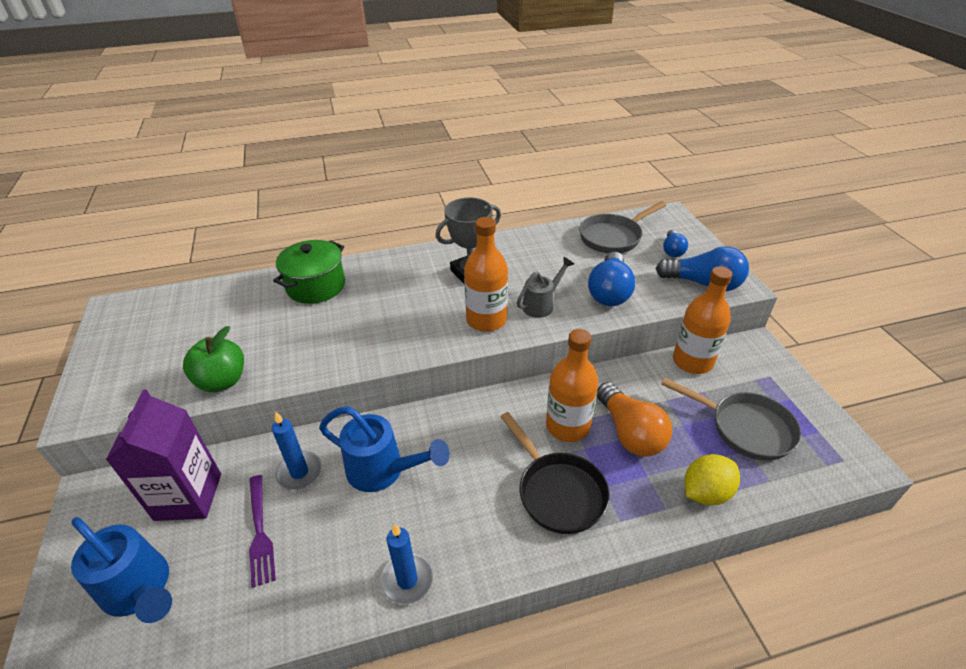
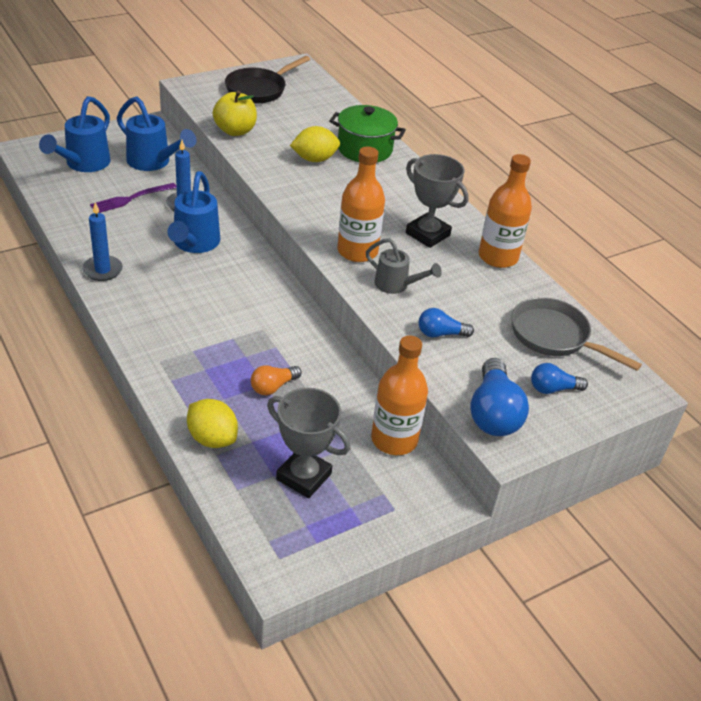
camera: 70 degrees right, 0 degrees up
purple carton [106,389,221,521] -> blue watering can [117,96,196,171]
green apple [183,326,244,392] -> yellow apple [213,91,257,136]
black pan [500,412,610,534] -> black pan moved to [225,56,310,103]
orange bottle [546,329,599,442] -> orange bottle moved to [479,154,532,268]
blue light bulb [588,252,635,306] -> blue light bulb [419,308,474,337], size x0.57
orange light bulb [597,382,672,457] -> orange light bulb [251,365,302,395], size x0.57
grey pan [661,378,801,461] -> grey trophy [267,388,350,498]
none -> yellow lemon [290,126,340,162]

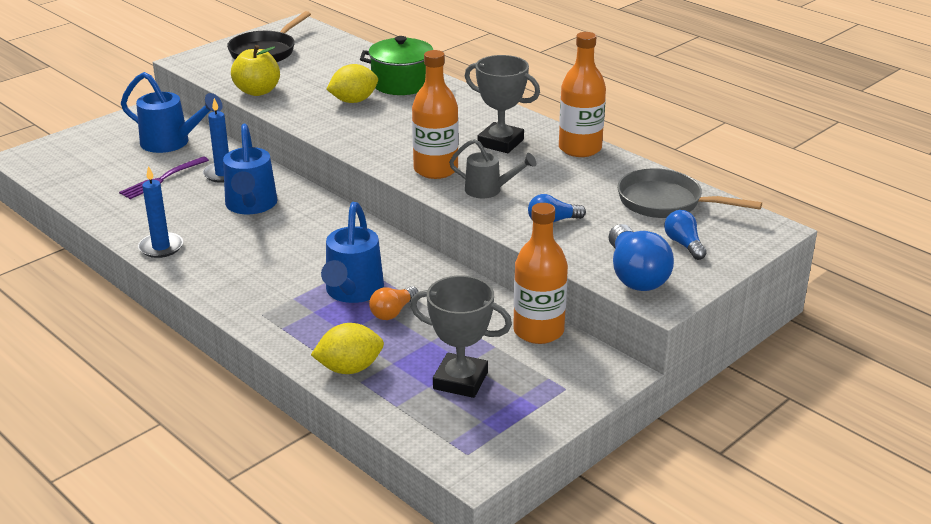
camera: 10 degrees left, 10 degrees down
blue watering can [39,96,111,172] -> blue watering can moved to [321,202,384,303]
yellow lemon [187,399,238,448] -> yellow lemon turned 45 degrees counterclockwise [311,323,384,374]
blue light bulb [531,363,588,394] -> blue light bulb turned 90 degrees clockwise [664,210,707,260]

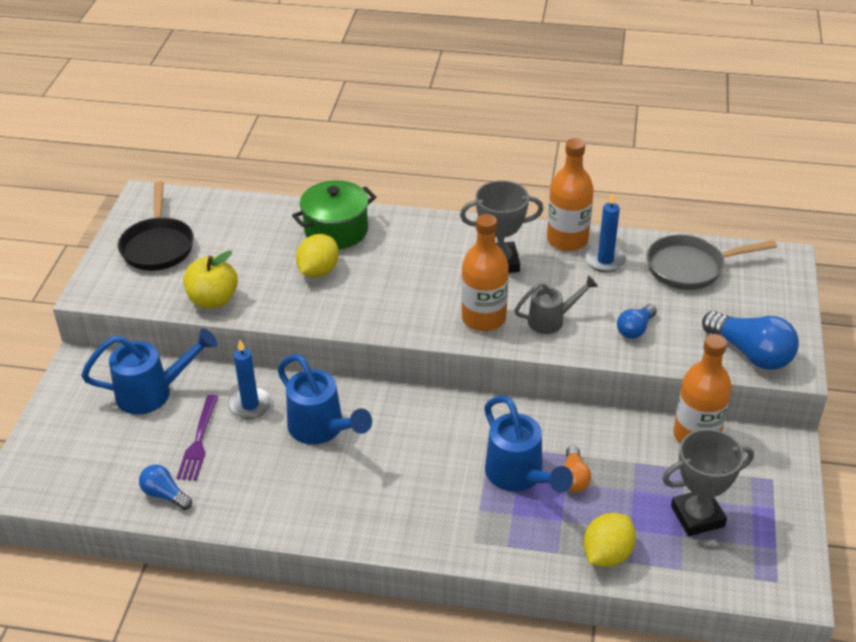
camera: 35 degrees left, 10 degrees up
blue candle [138,166,183,258] -> blue candle moved to [585,193,626,272]
blue light bulb [664,210,707,260] -> blue light bulb moved to [139,465,192,510]

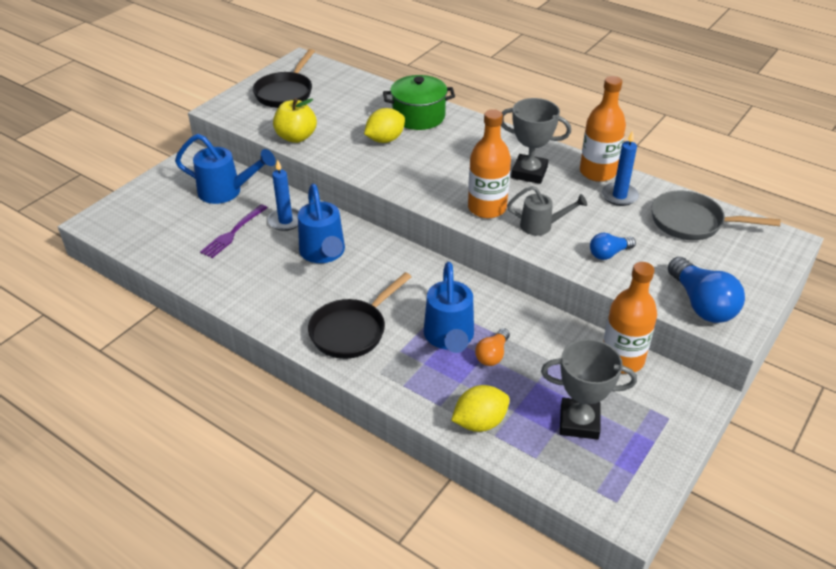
camera: 25 degrees right, 0 degrees up
blue light bulb [139,465,192,510] -> none
none -> black pan [308,272,411,359]

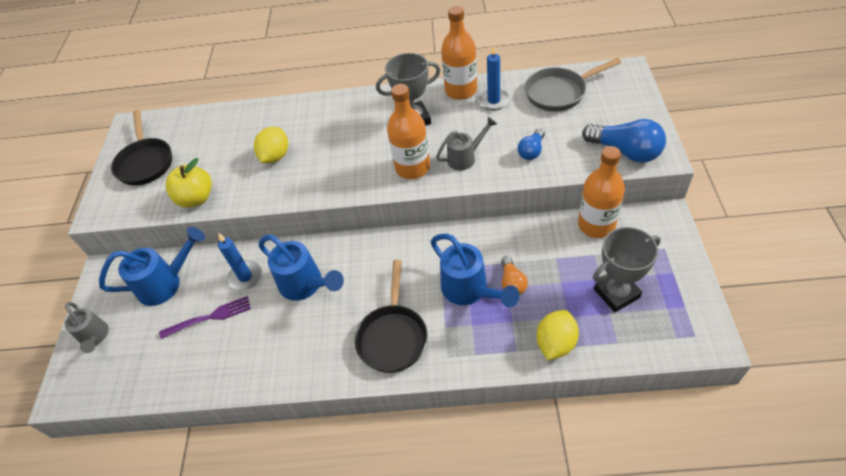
camera: 30 degrees left, 10 degrees up
purple fork [200,204,268,258] -> purple fork turned 105 degrees counterclockwise [159,296,251,339]
green pot [383,75,455,130] -> none
none -> grey watering can [65,302,109,353]

